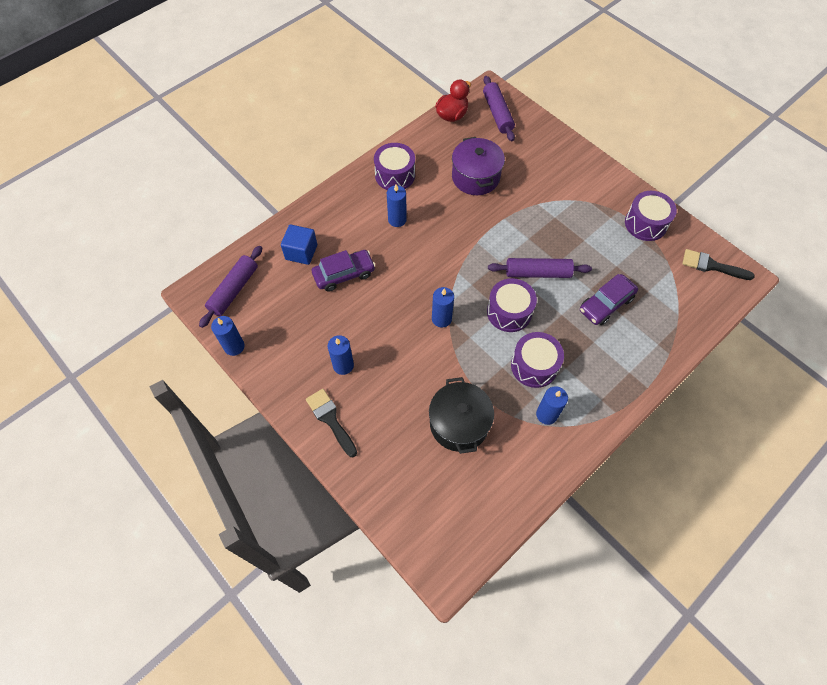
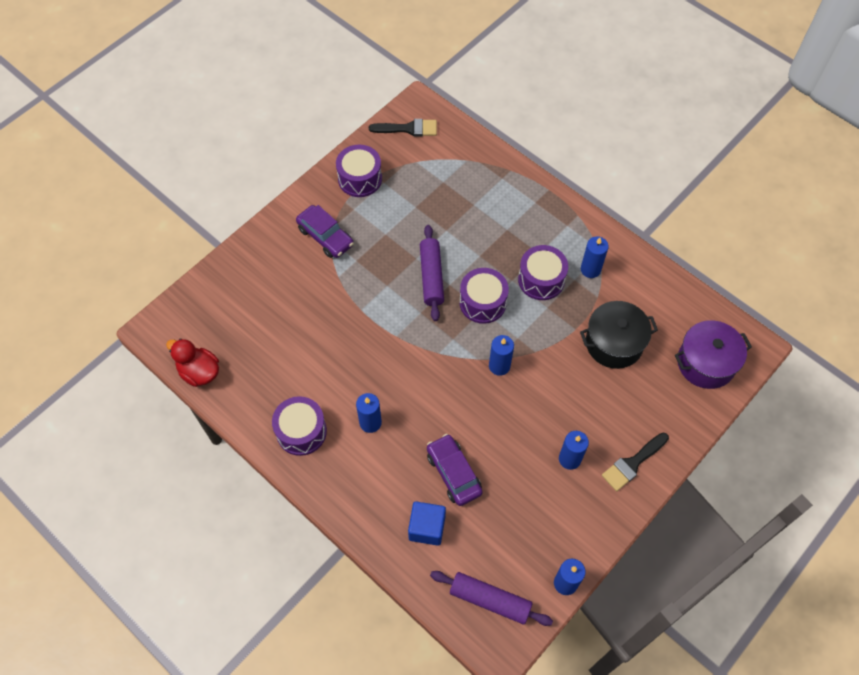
camera: 95 degrees left, 0 degrees up
purple pot [452,137,505,195] -> purple pot moved to [675,320,752,389]
purple rolling pin [483,76,515,141] -> none
purple car [580,274,638,325] -> purple car moved to [296,205,354,258]
black brush [682,249,755,280] -> black brush turned 105 degrees counterclockwise [369,119,437,136]

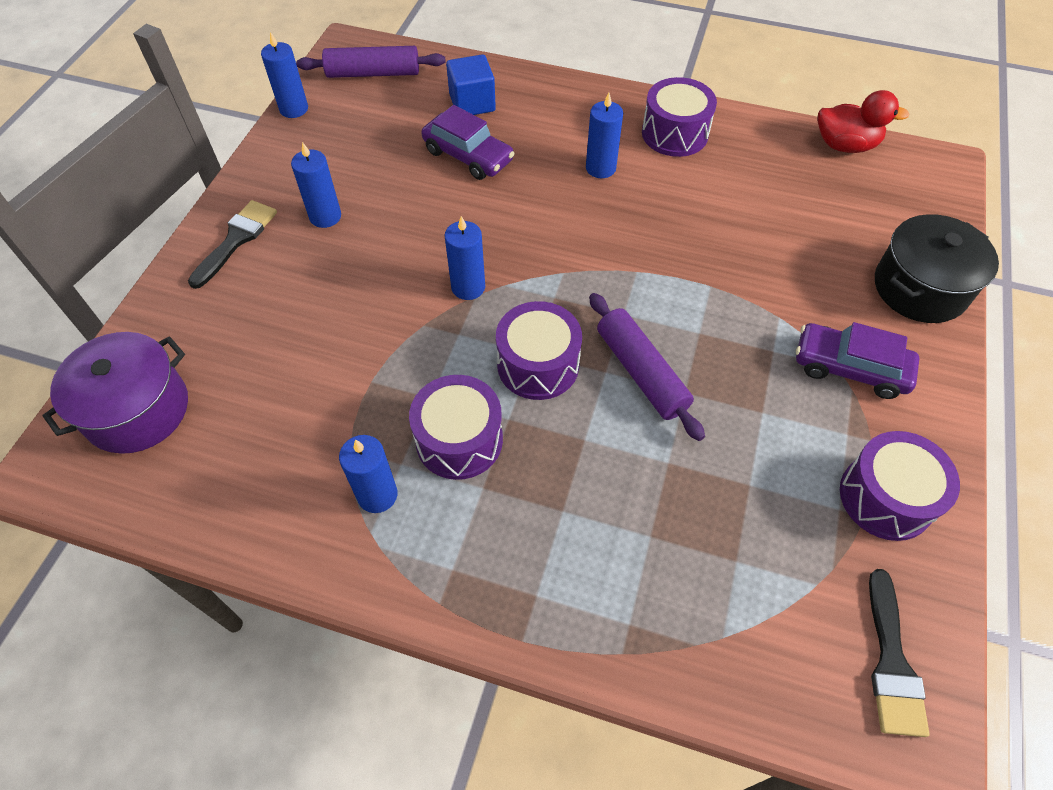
camera: 155 degrees right, 5 degrees down
black brush [369,119,437,136] -> black brush turned 60 degrees counterclockwise [869,569,930,737]
black pot [580,301,658,369] -> black pot moved to [875,214,999,323]

